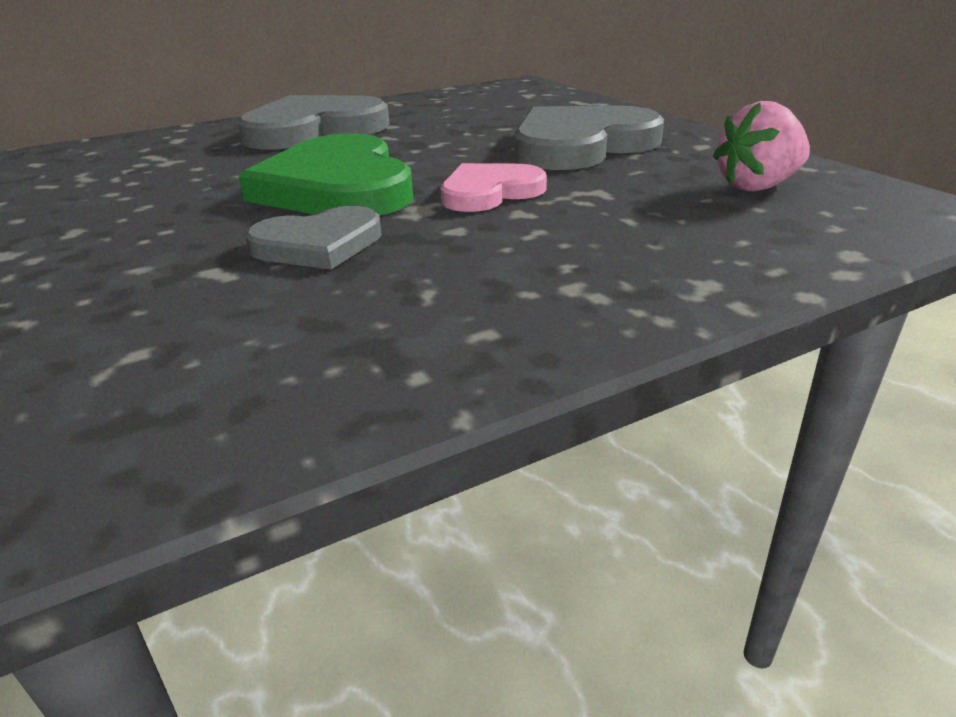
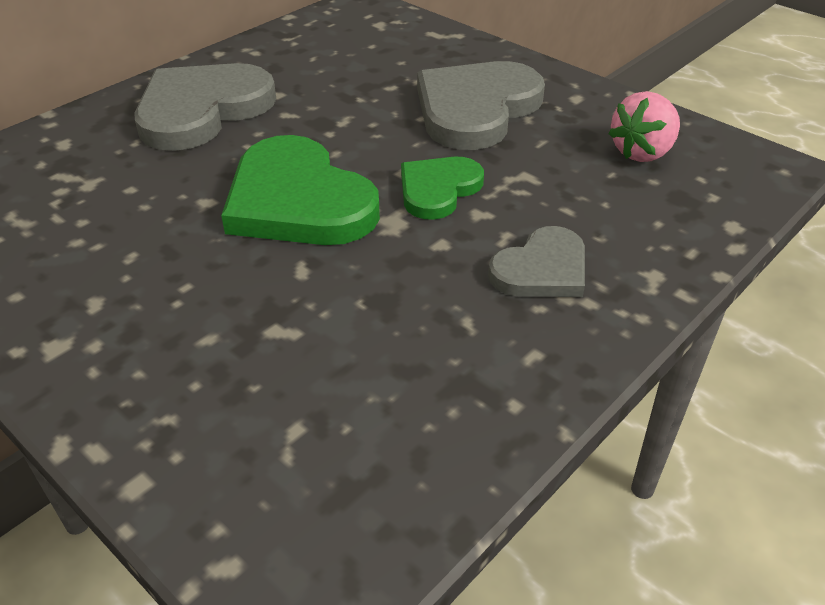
camera: 20 degrees left, 10 degrees up
grey heart [245,206,382,269] -> grey heart moved to [488,226,585,297]
pink heart [441,163,547,212] -> green heart [401,157,484,220]

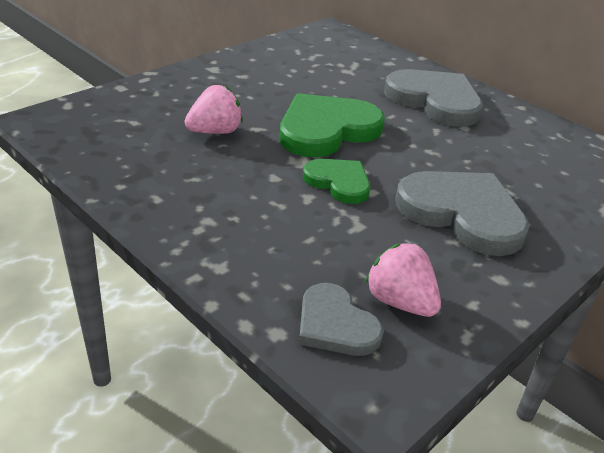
camera: 90 degrees right, 5 degrees down
grey heart [488,226,585,297] -> grey heart moved to [299,283,384,356]
none -> pink strawberry [185,85,243,134]

